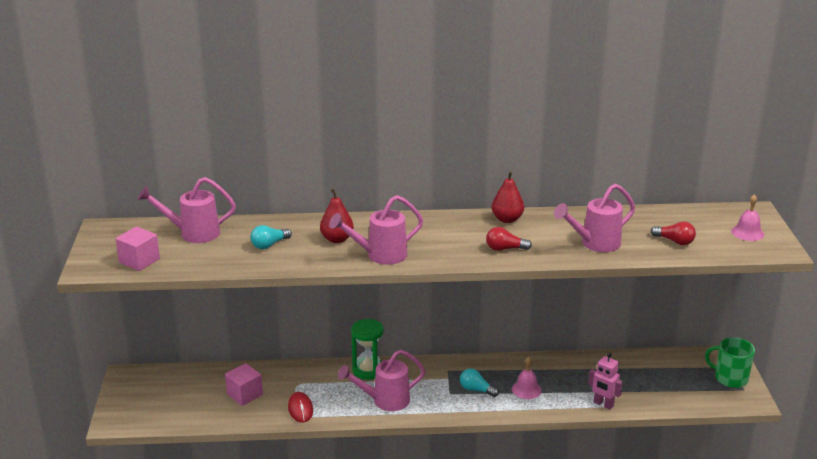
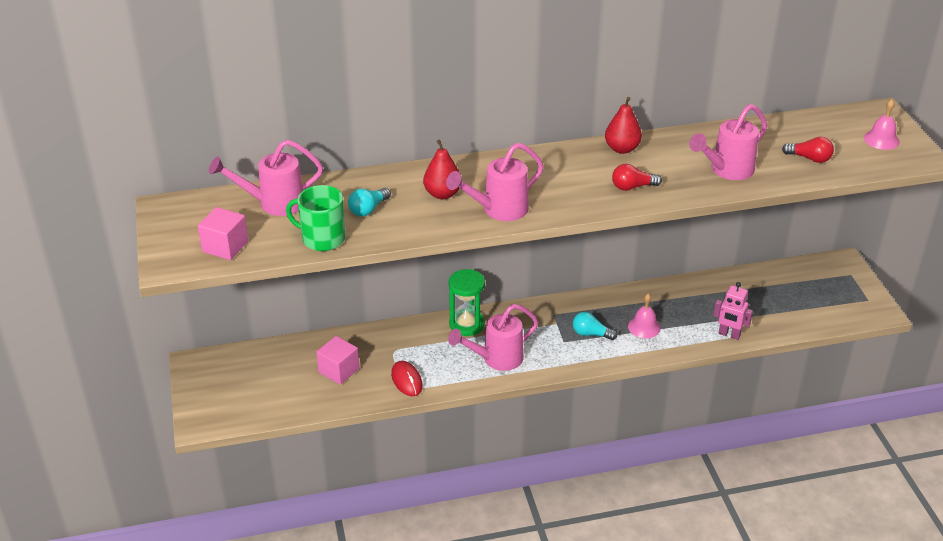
camera: 10 degrees left, 10 degrees up
green mug [705,337,755,388] -> green mug moved to [286,185,345,251]

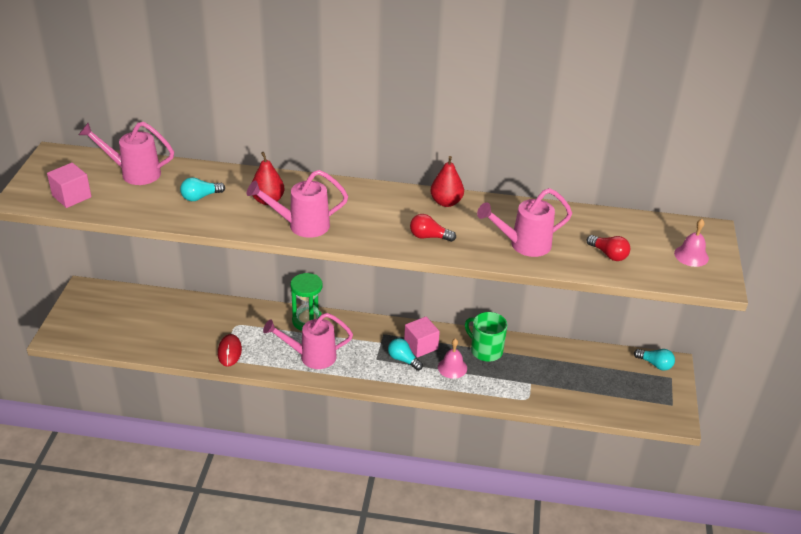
camera: 20 degrees right, 0 degrees up
green mug [286,185,345,251] -> green mug moved to [465,312,507,361]
pink cube [316,336,359,384] -> pink cube moved to [404,316,440,358]
pink robot [713,282,753,340] -> none
none -> turquoise light bulb [634,349,675,371]

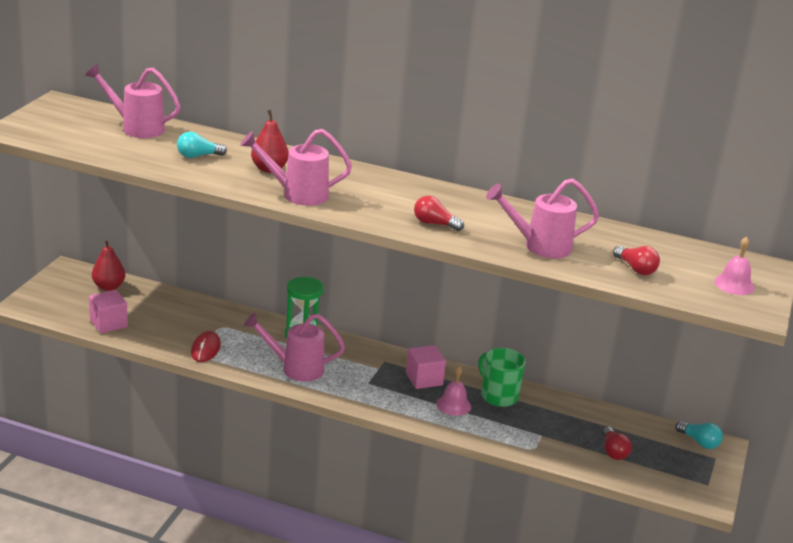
camera: 10 degrees right, 10 degrees down
pink cube [47,163,91,208] -> pink cube moved to [89,290,128,333]
turquoise light bulb [388,338,423,371] -> none
red pear [430,156,464,207] -> red pear moved to [92,239,125,291]
none -> red light bulb [602,427,632,460]

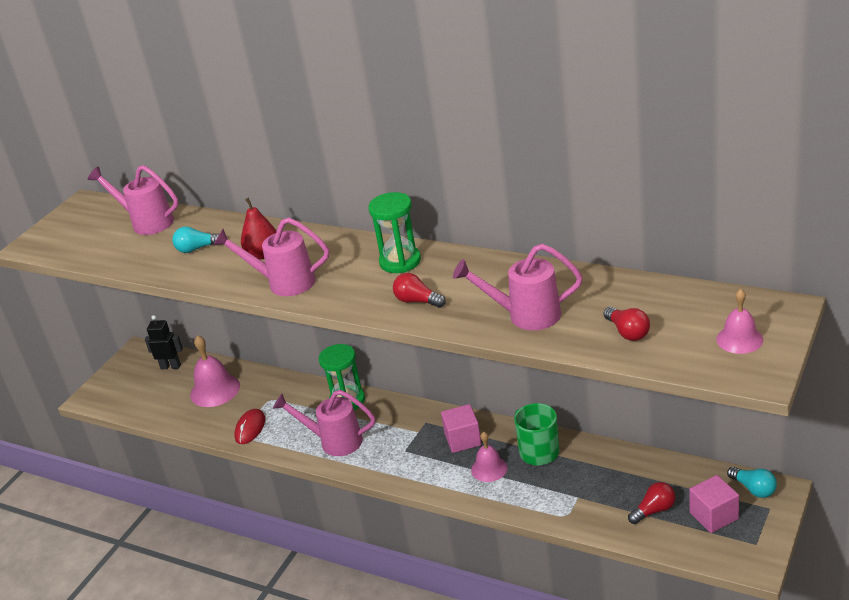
camera: 15 degrees right, 5 degrees up
pink cube [89,290,128,333] -> pink cube moved to [689,475,739,533]
red pear [92,239,125,291] -> black robot [145,315,183,369]
red light bulb [602,427,632,460] -> red light bulb turned 120 degrees counterclockwise [628,482,675,524]
none -> pink bell [190,335,240,407]
none -> green hourglass [368,192,421,273]

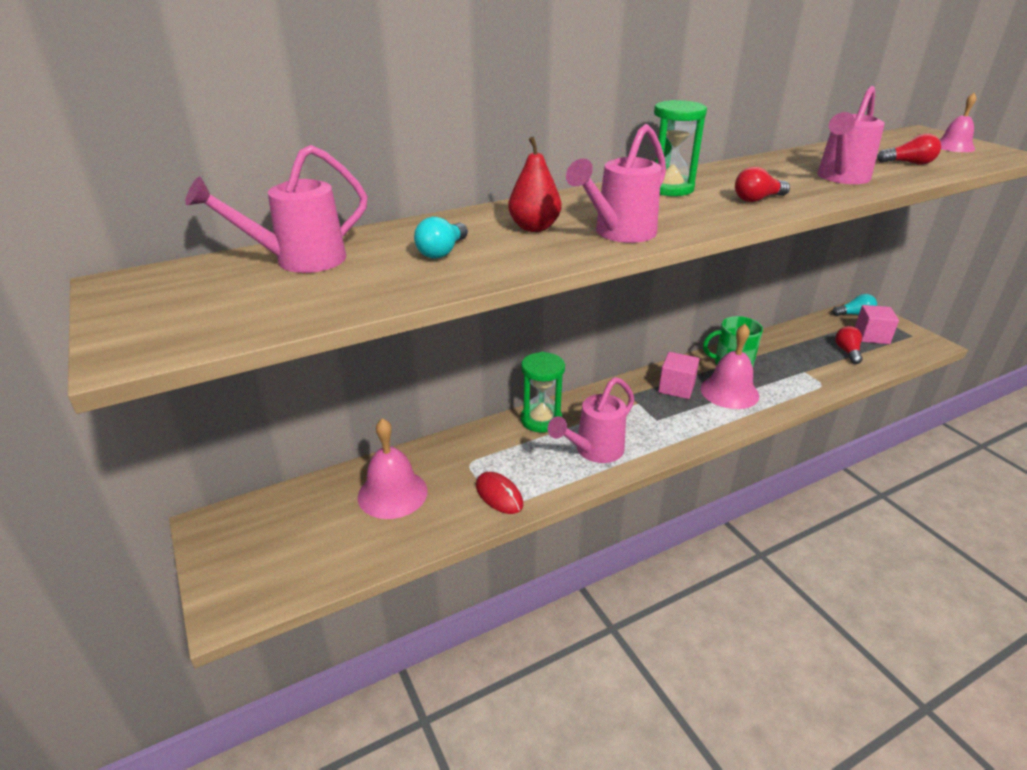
camera: 60 degrees left, 0 degrees up
black robot [145,315,183,369] -> none
pink bell [471,432,508,482] -> pink bell [700,324,759,409], size x1.59

